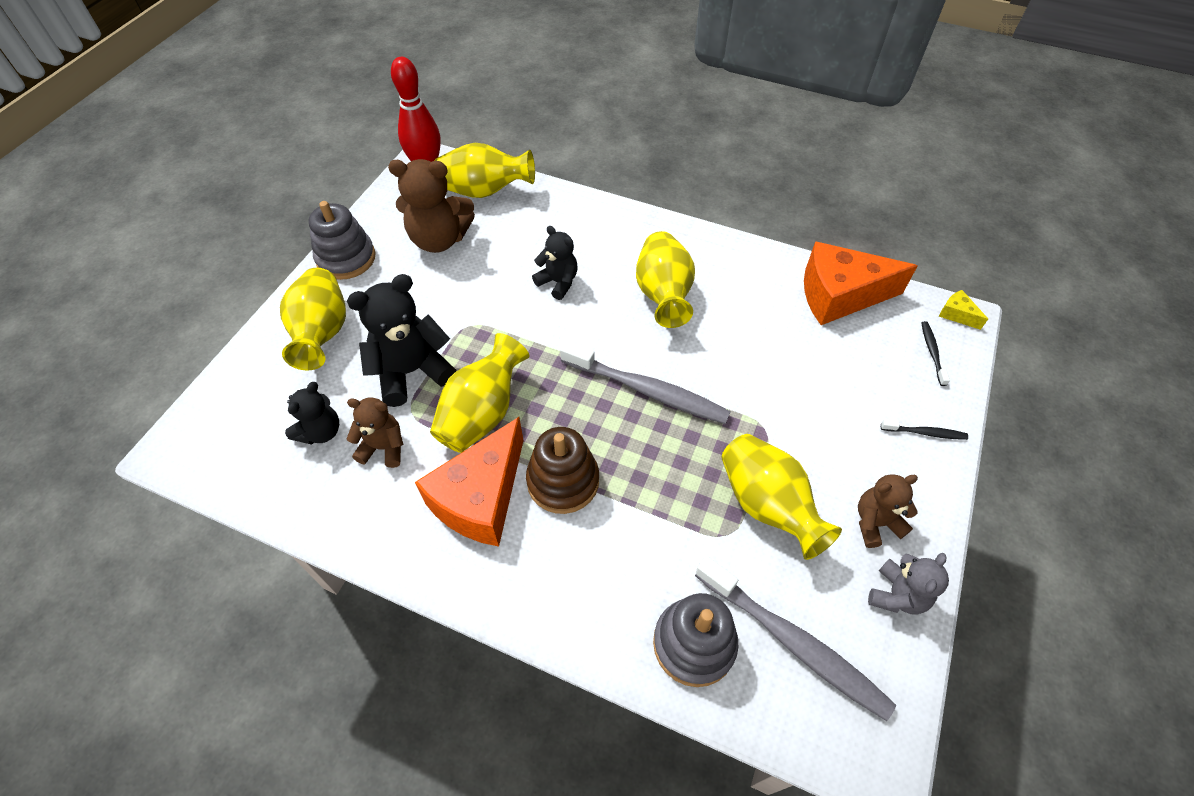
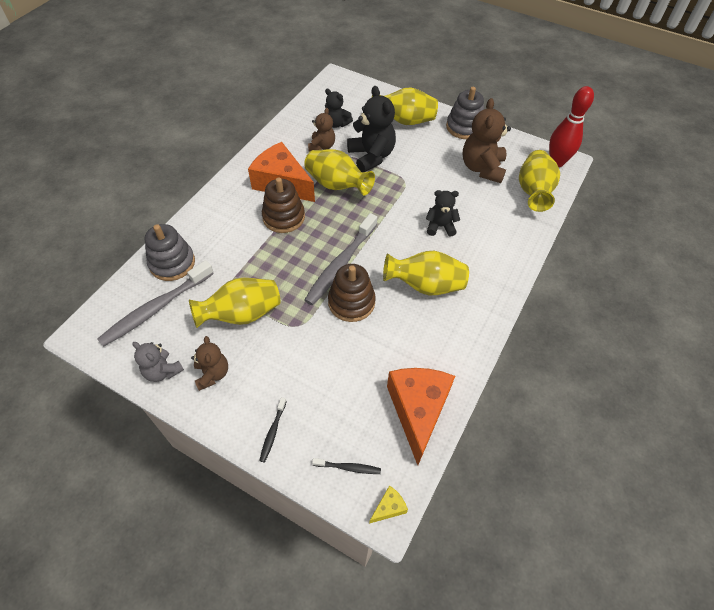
camera: 95 degrees right, 0 degrees up
black teddy bear [532,226,578,300] -> black teddy bear turned 135 degrees counterclockwise [426,190,460,237]
none -> brown stacking toy [328,264,376,322]

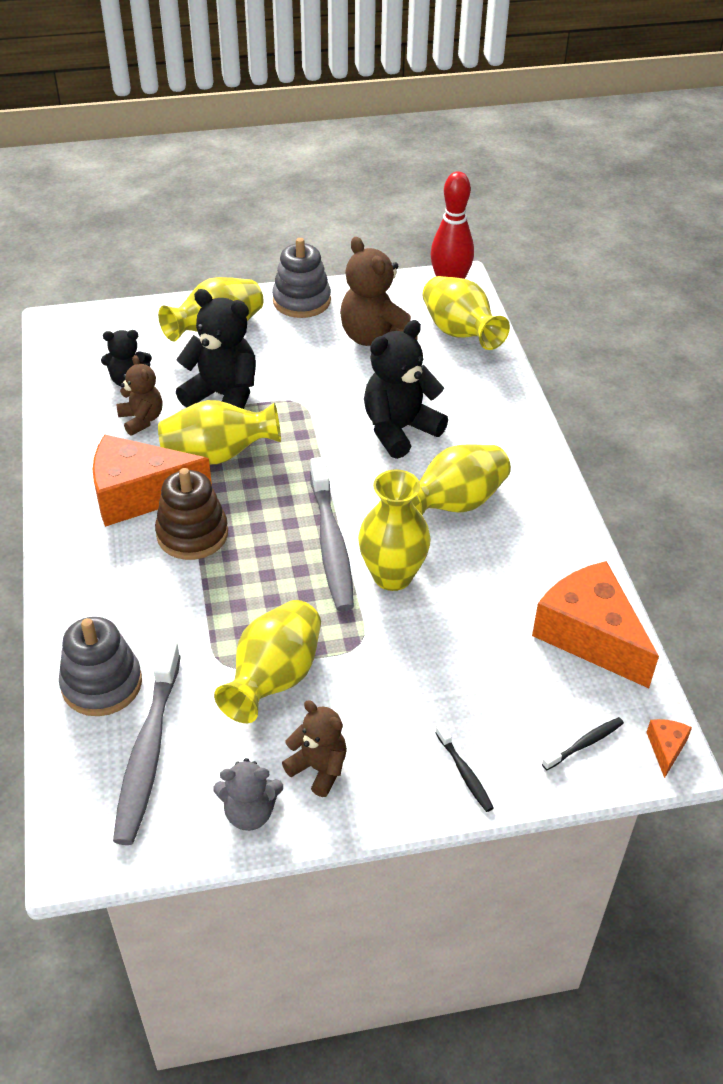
camera: 40 degrees left, 10 degrees down
brown stacking toy [328,264,376,322] -> yellow vase [358,469,431,591]
yellow cheese [369,485,408,524] -> orange cheese [646,719,692,778]
black teddy bear [426,190,460,237] -> black teddy bear [364,320,448,459], size x1.69

